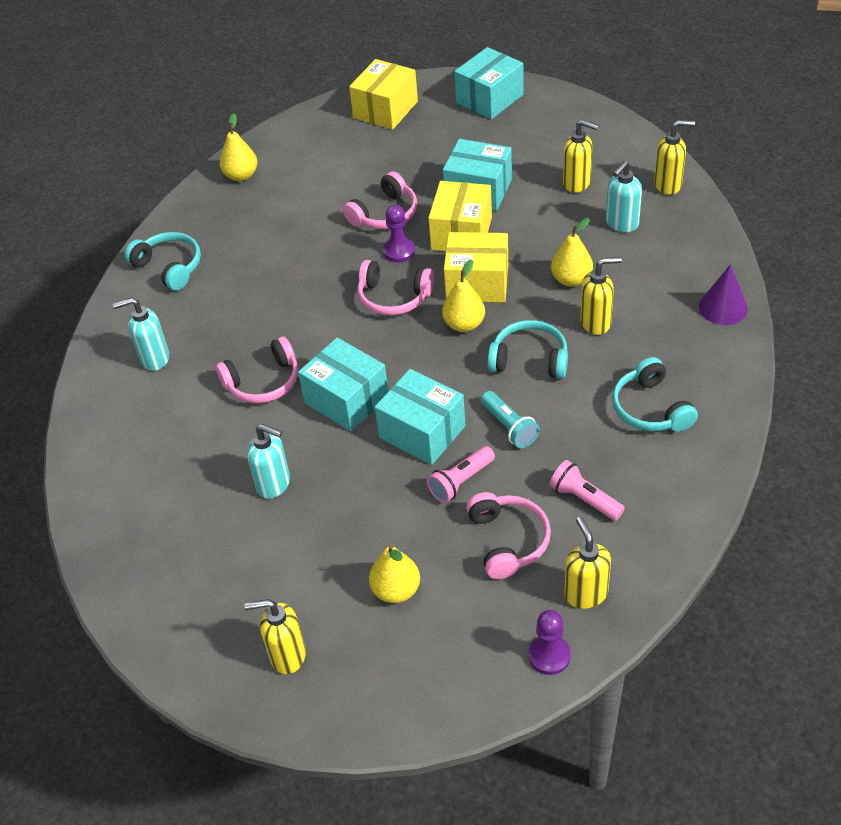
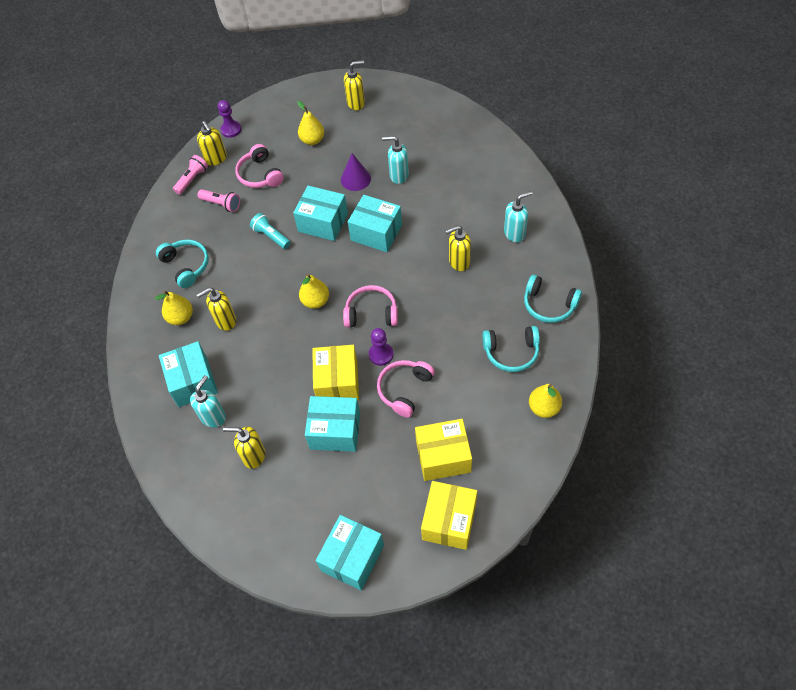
camera: 165 degrees right, 10 degrees up
pink headphones [216,337,298,403] -> none
pink flashlight [427,446,495,503] -> pink flashlight moved to [173,155,208,195]
yellow box [444,232,508,302] -> yellow box moved to [415,419,472,481]
turquoise headphones [487,320,568,379] -> turquoise headphones moved to [482,326,540,372]
yellow pear [551,218,593,287] -> yellow pear moved to [155,290,193,325]
yellow soap dispenser [654,120,695,195] -> yellow soap dispenser moved to [445,225,471,271]
purple cone [699,264,748,325] -> purple cone moved to [341,153,371,191]
none -> turquoise box [159,341,218,407]

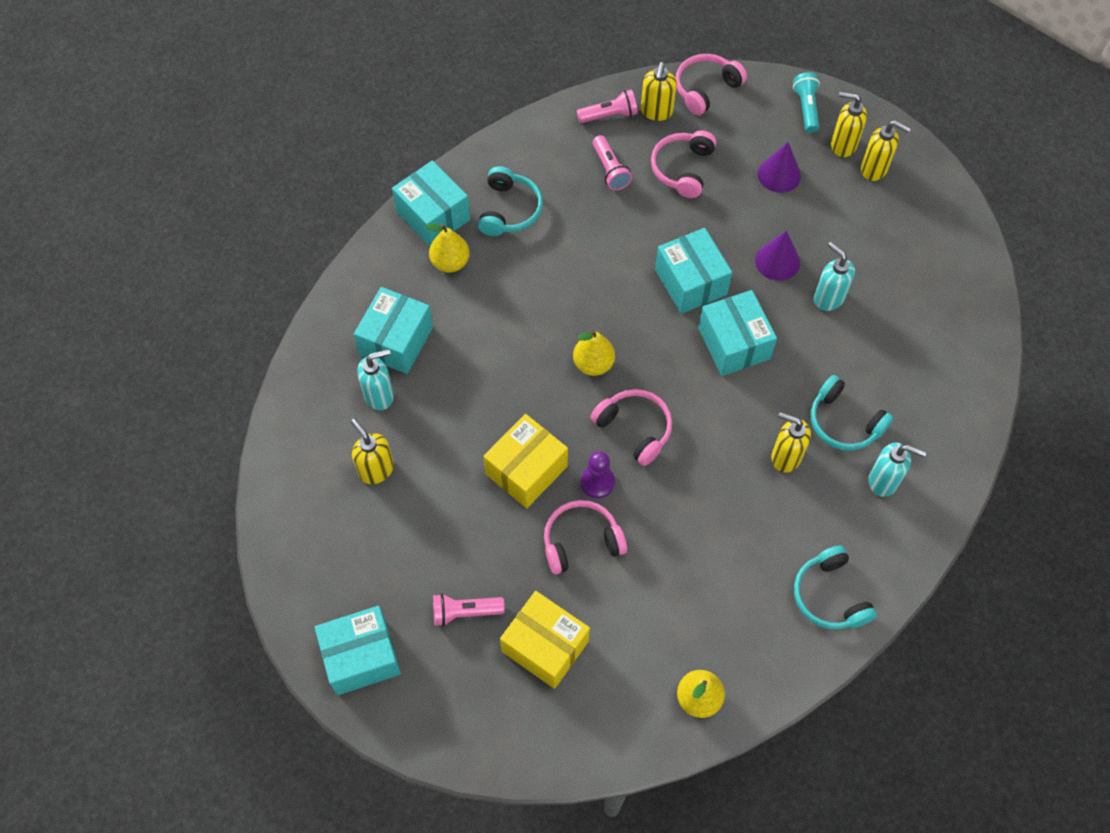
camera: 40 degrees right, 5 degrees up
yellow soap dispenser [196,288,236,331] -> yellow soap dispenser moved to [831,92,867,157]
purple pawn [218,100,241,138] -> pink headphones [675,54,747,115]
turquoise flashlight [250,213,291,249] -> turquoise flashlight moved to [793,72,820,133]
yellow pear [297,101,324,145] -> purple cone [758,142,801,193]
turquoise box [305,396,360,452] -> turquoise box moved to [392,161,470,246]
yellow box [421,481,477,550] -> none
turquoise headphones [482,326,540,372] -> turquoise headphones moved to [811,375,893,451]
none -> pink flashlight [433,594,505,626]

